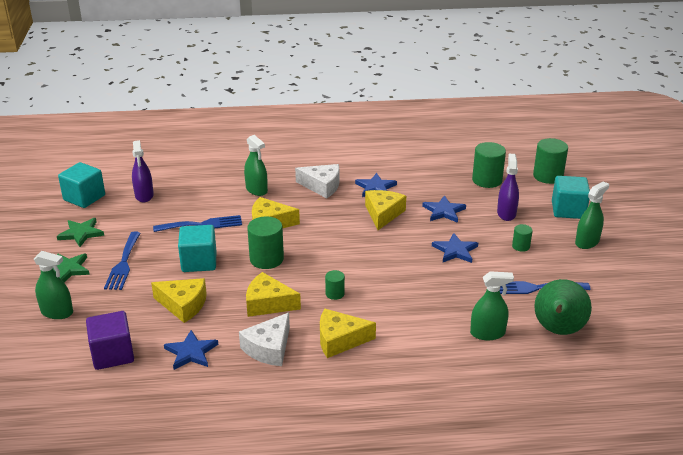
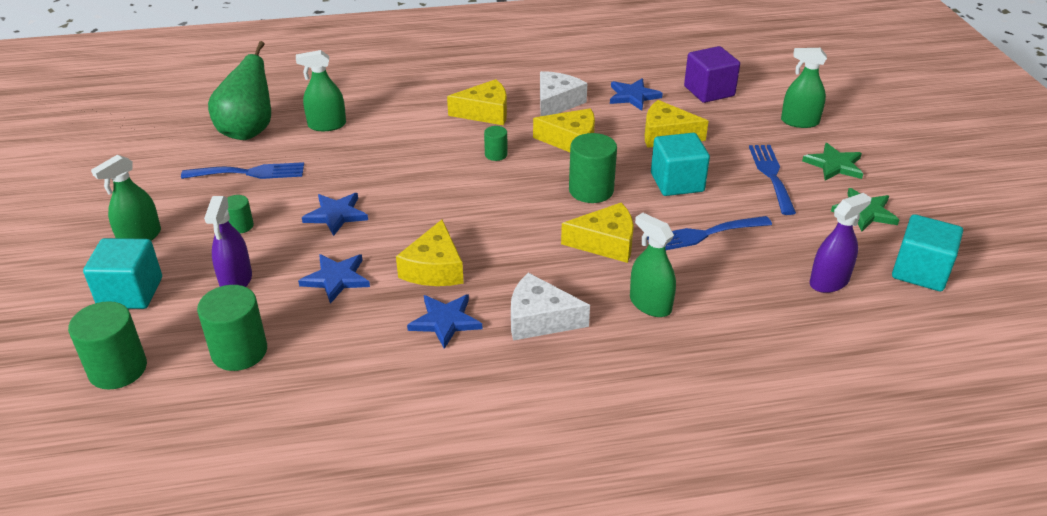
camera: 175 degrees right, 5 degrees up
purple spray bottle [132,140,154,202] -> purple spray bottle turned 75 degrees clockwise [810,193,871,293]

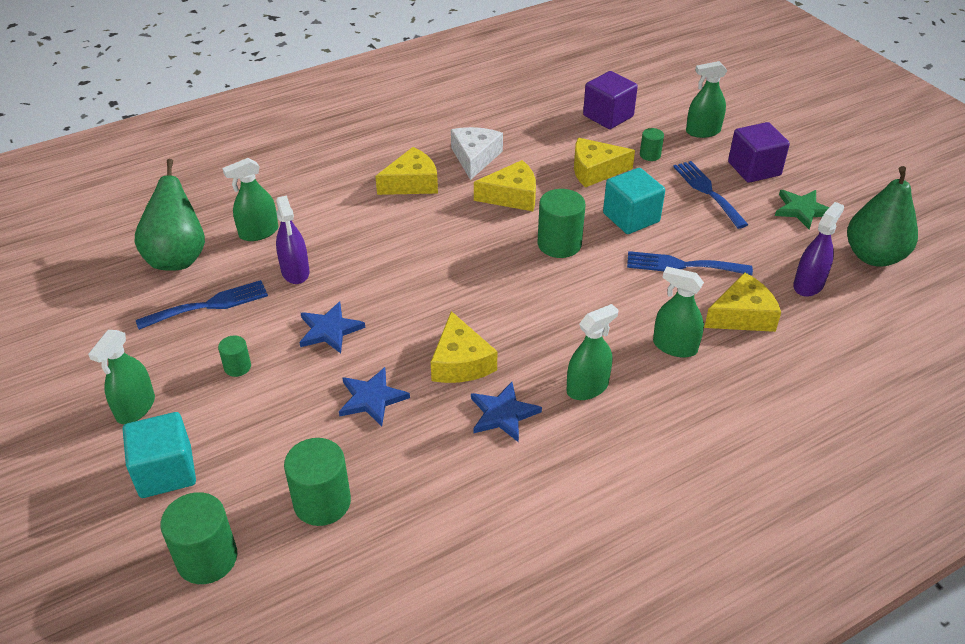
camera: 20 degrees left, 5 degrees up
purple spray bottle [204,196,252,287] -> purple spray bottle moved to [276,196,309,284]
green cylinder [484,126,508,161] -> green cylinder moved to [640,128,664,161]
white cheese [511,273,590,341] -> green spray bottle [566,304,619,400]
yellow cheese [561,202,634,263] -> yellow cheese moved to [704,273,781,332]
blue star [610,78,663,111] -> none
blue fork [647,216,772,250] -> blue fork turned 45 degrees clockwise [627,251,753,275]
green star [802,143,863,181] -> purple cube [728,122,790,183]
turquoise cube [892,214,963,291] -> green pear [847,166,918,266]

